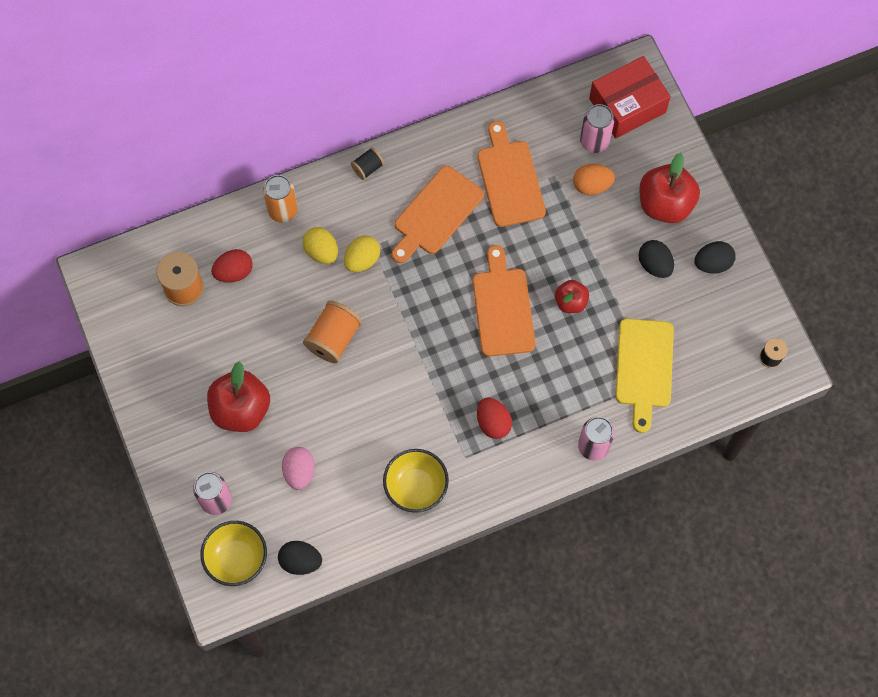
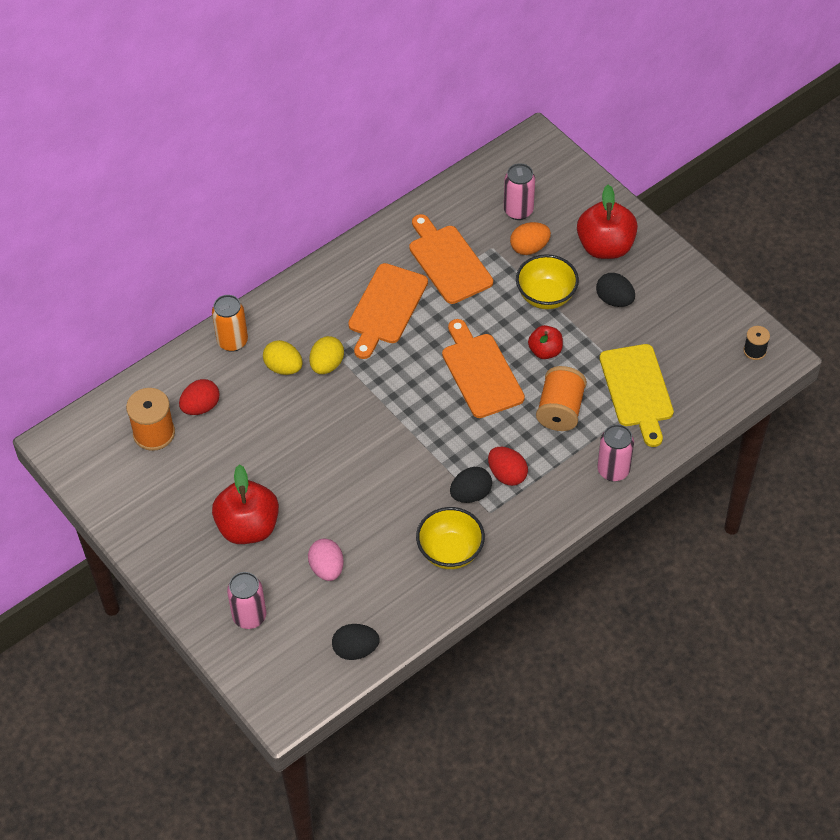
camera: 15 degrees left, 15 degrees down
yellow bowl [200,521,267,586] -> yellow bowl moved to [516,254,579,309]
orange spool [303,300,362,363] -> orange spool moved to [536,366,587,431]
black spool [351,147,384,180] -> none
red box [589,56,671,138] -> none
black egg [694,241,736,274] -> black egg moved to [450,467,492,503]

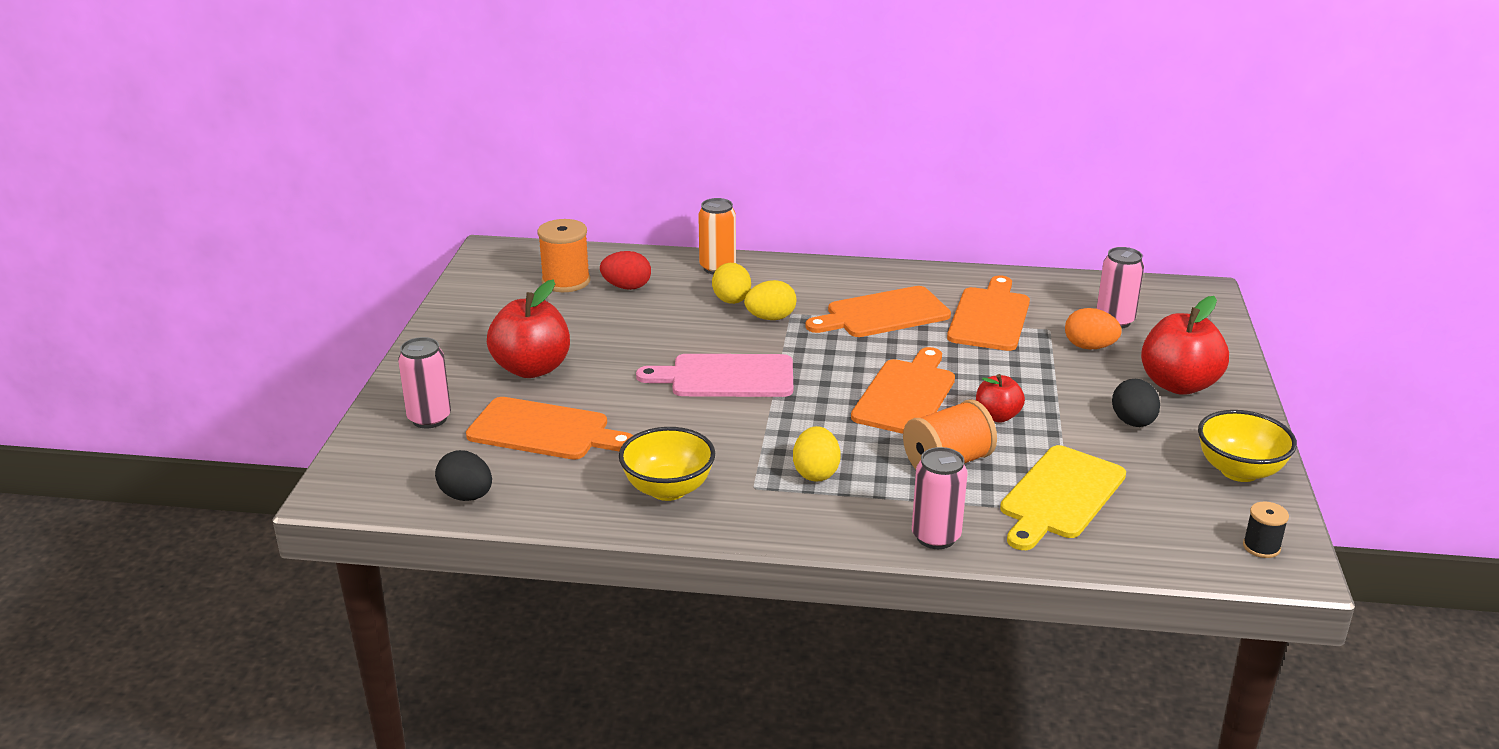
camera: 45 degrees right, 25 degrees down
pink egg [308,539,344,581] -> orange cutting board [466,397,633,459]
black egg [450,467,492,503] -> none
red egg [488,447,528,486] -> yellow egg [793,426,841,482]
yellow bowl [516,254,579,309] -> yellow bowl moved to [1198,410,1297,482]
none -> pink cutting board [636,354,793,397]

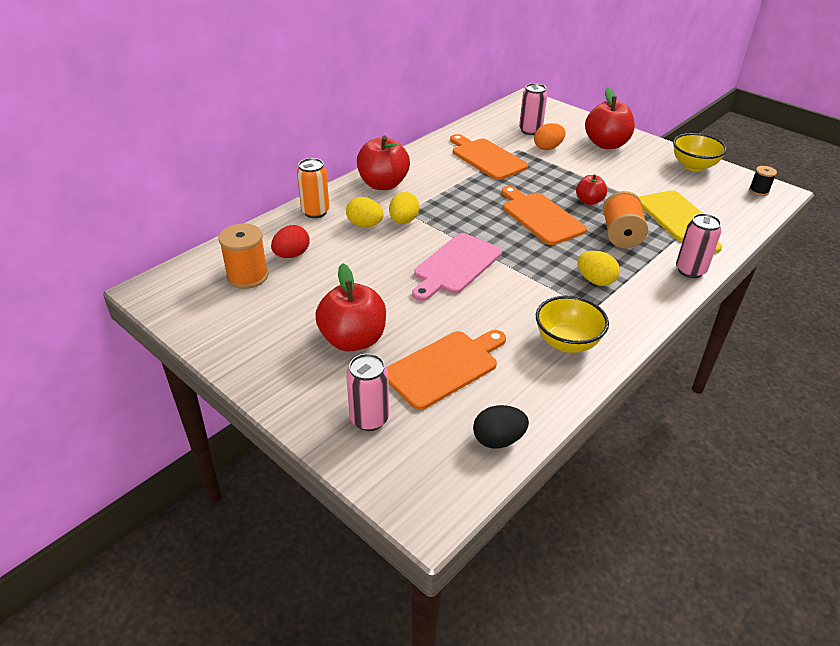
camera: 55 degrees left, 10 degrees up
orange cutting board [805,286,951,337] -> none
black egg [1112,379,1160,427] -> none
none -> red apple [357,136,410,190]

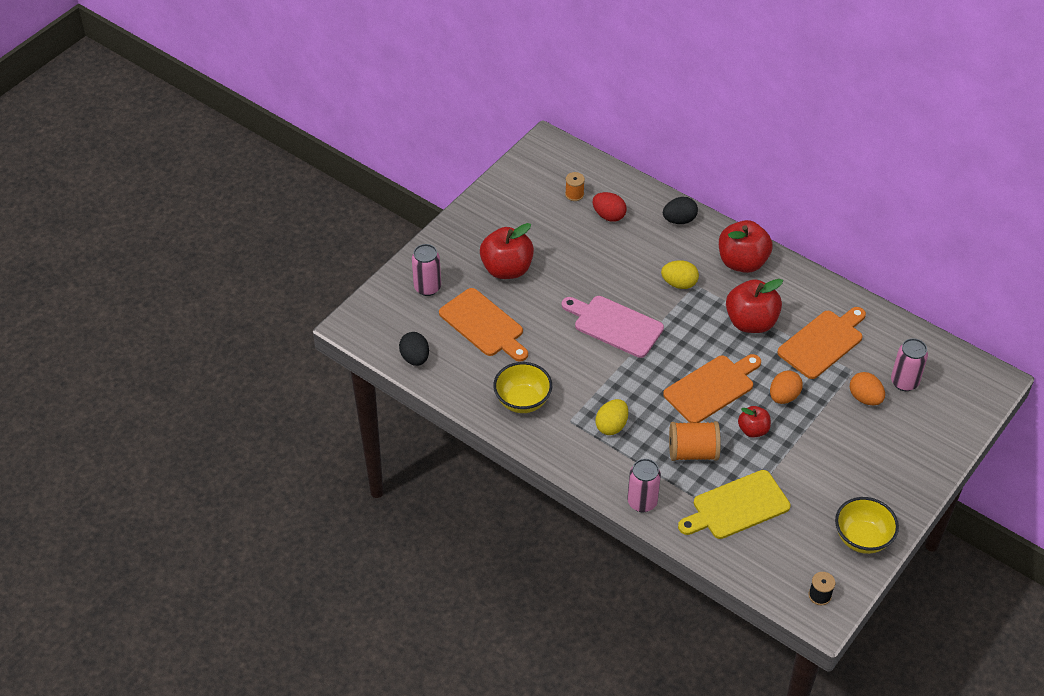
camera: 85 degrees right, 10 degrees up
orange spool [218,224,269,289] -> orange spool [565,172,585,201], size x0.56
orange can [297,158,329,218] -> black egg [663,197,698,224]
yellow egg [346,197,384,227] -> none
red apple [585,88,635,149] -> red apple moved to [726,279,783,333]
none -> orange egg [770,370,803,404]

